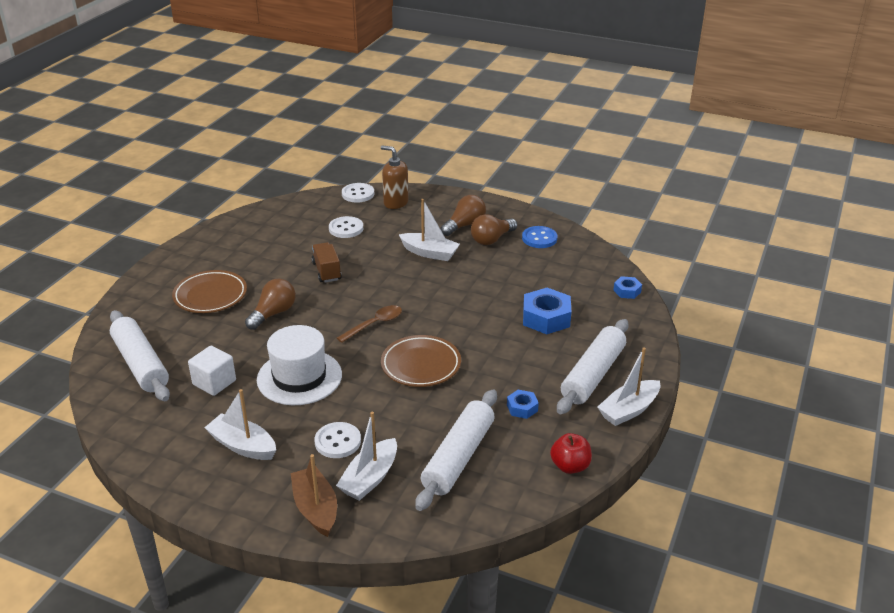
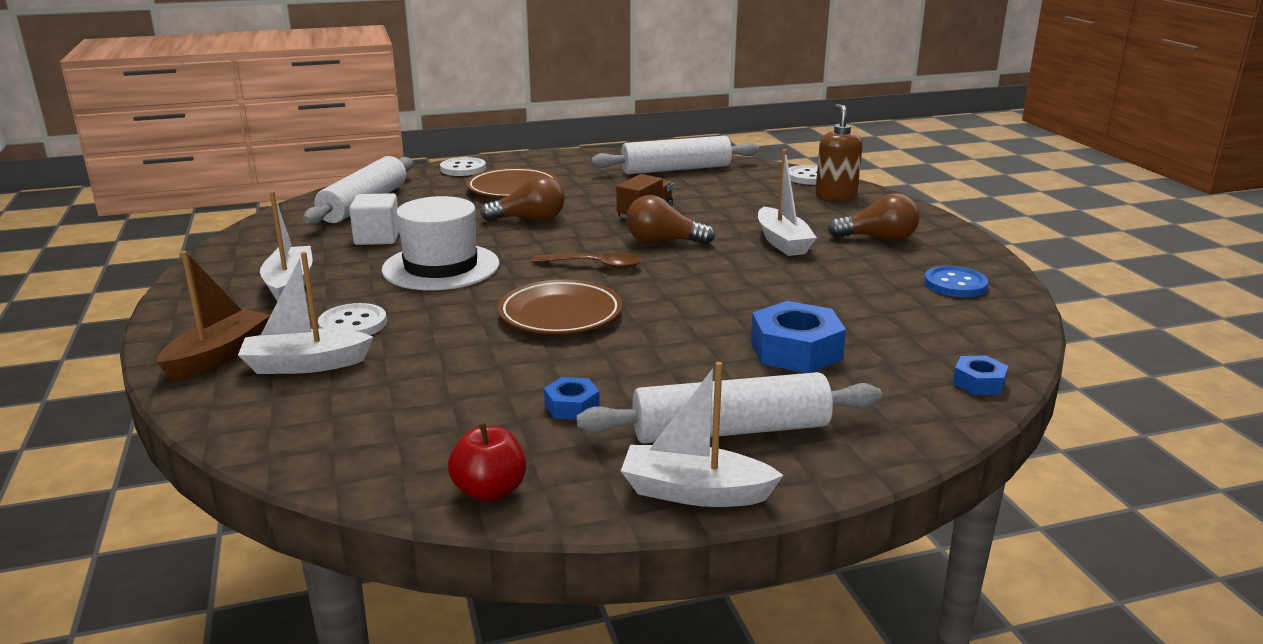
camera: 50 degrees right, 10 degrees down
white button [329,216,363,238] -> white button moved to [440,157,486,176]
white rolling pin [415,390,497,511] -> white rolling pin moved to [591,136,759,174]
brown light bulb [471,214,517,245] -> brown light bulb moved to [626,195,715,245]

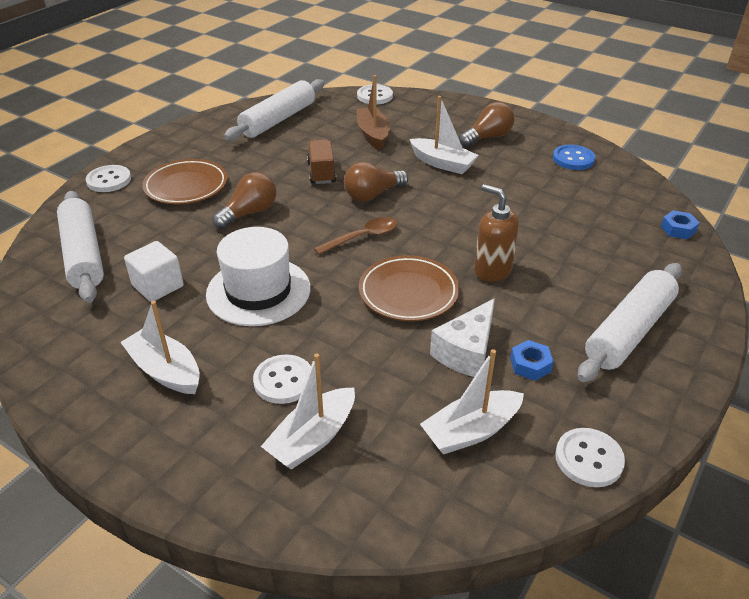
camera: 40 degrees left, 15 degrees up
brown boat [157,251,270,381] -> brown boat moved to [356,75,390,150]
red apple [448,423,526,502] -> white button [555,428,625,487]
white boat [621,362,783,507] -> white boat moved to [420,349,524,454]
blue nut [751,301,846,373] -> none
brown soap dispenser [815,104,863,201] -> brown soap dispenser moved to [474,184,519,282]
none -> white cheese [430,299,495,377]

